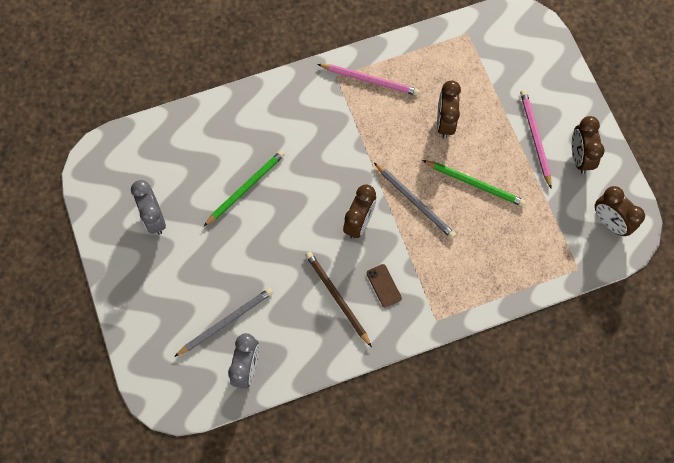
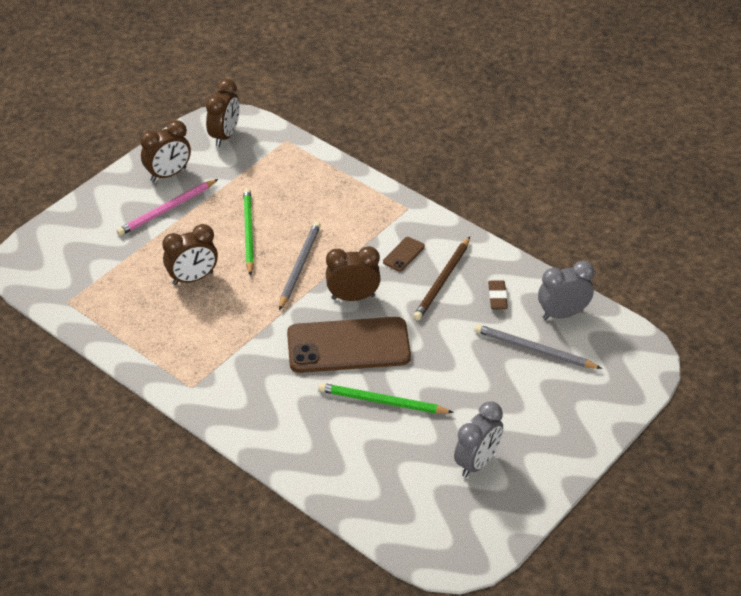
camera: 120 degrees left, 25 degrees down
pink pencil [317,64,420,96] -> none
none -> brown phone [287,317,411,373]
none -> brown eraser [488,280,508,309]

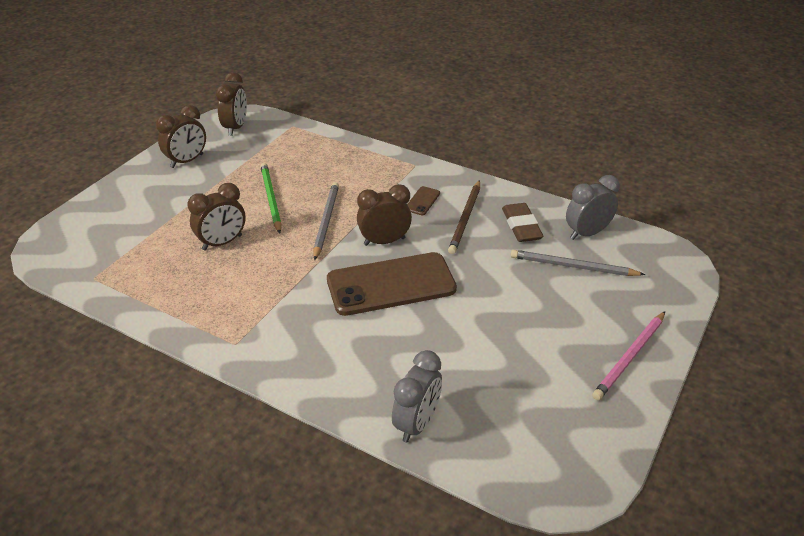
camera: 10 degrees left, 5 degrees down
pink pencil [116,179,218,236] -> pink pencil moved to [592,311,665,400]
green pencil [318,383,454,414] -> none
grey clock [454,401,503,477] -> grey clock moved to [392,350,442,442]
brown eraser [488,280,508,309] -> brown eraser [502,203,544,242], size x1.52

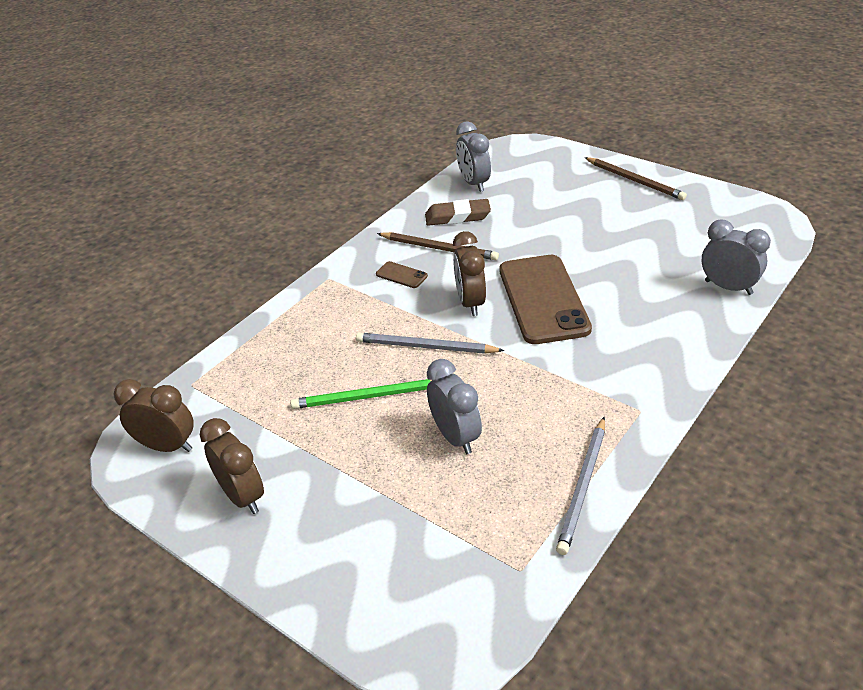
camera: 80 degrees left, 0 degrees up
brown clock [187,183,246,250] -> grey clock [427,359,482,454]
grey pencil [511,250,645,276] -> grey pencil moved to [556,417,605,555]
pink pencil [592,311,665,400] -> brown pencil [584,157,687,200]

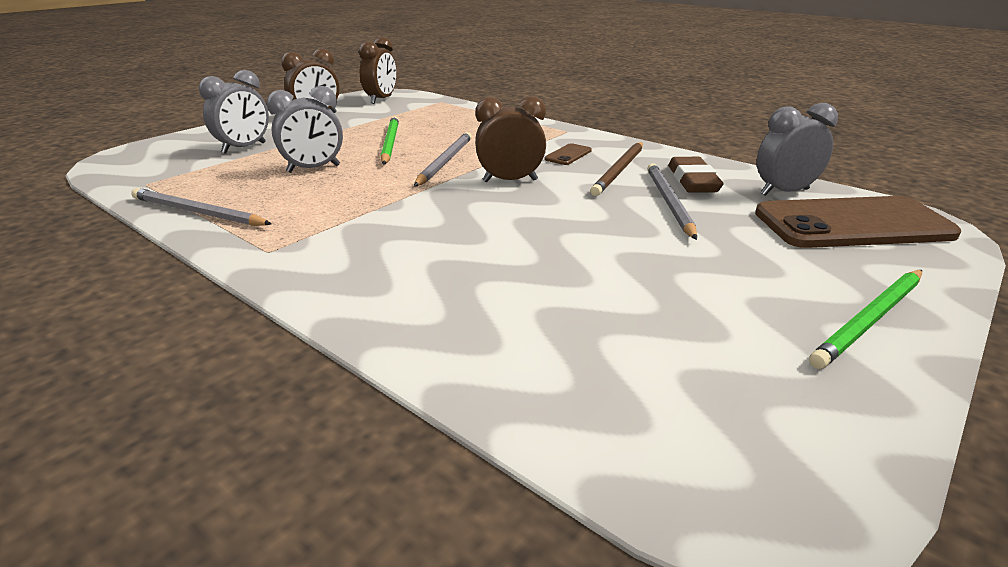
camera: 90 degrees right, 10 degrees down
brown phone [500,255,592,344] -> brown phone moved to [755,196,961,248]
brown pencil [584,157,687,200] -> green pencil [809,270,922,369]
grey clock [702,220,771,295] -> grey clock moved to [199,70,269,154]
none -> grey pencil [647,163,697,240]

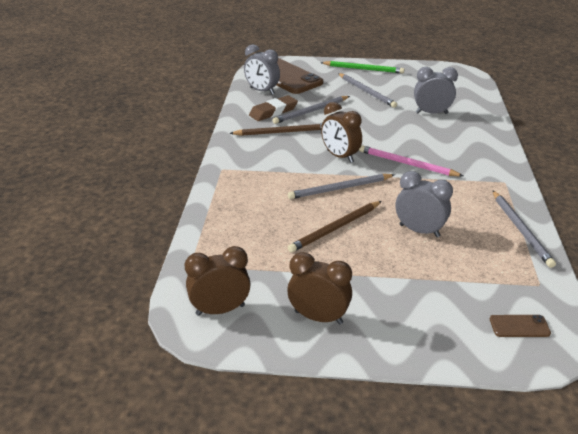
camera: 125 degrees left, 5 degrees up
grey clock [199,70,269,154] -> grey clock moved to [414,67,458,114]
green pencil [380,116,399,165] -> brown pencil [288,201,382,253]
brown phone [544,143,592,165] -> brown phone moved to [490,315,551,337]
none -> grey pencil [338,73,397,108]
none -> pink pencil [359,145,463,176]

